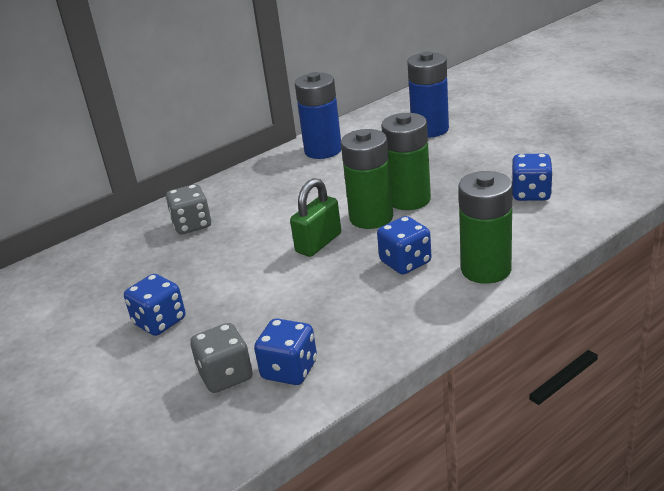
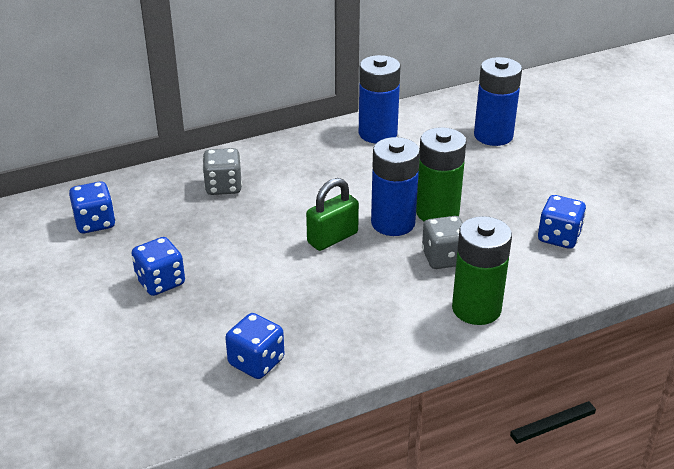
camera: 10 degrees right, 5 degrees up
grey dice [190,323,253,393] -> grey dice moved to [422,216,463,269]
green battery [341,129,393,229] -> blue battery [371,137,420,236]
blue dice [377,216,432,274] -> blue dice moved to [69,181,115,233]

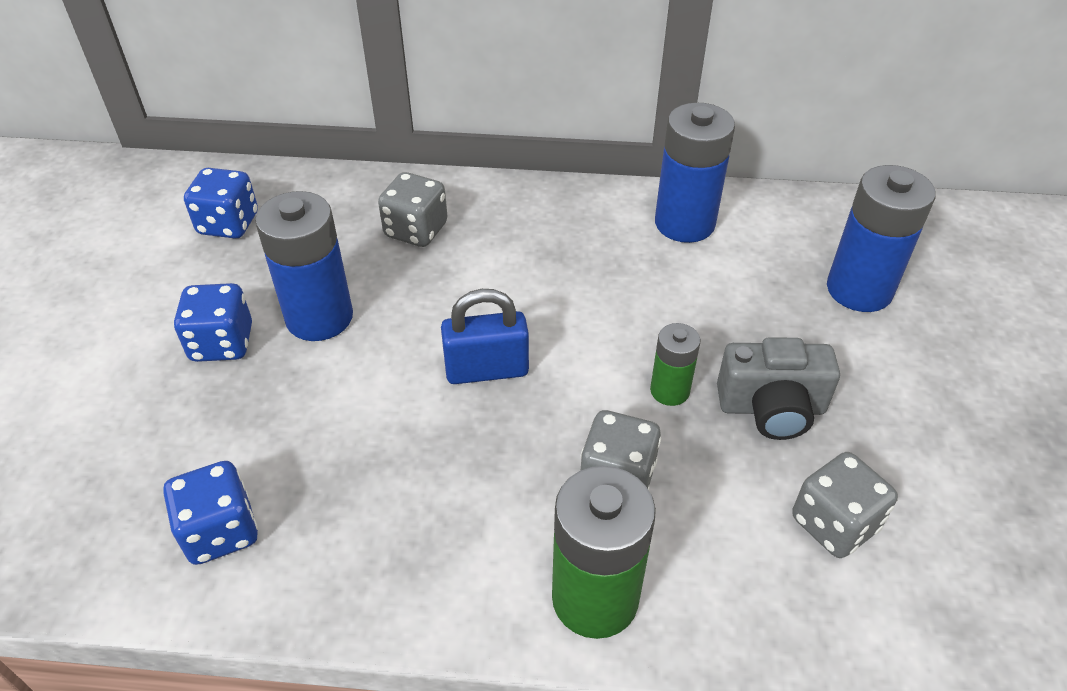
camera: 30 degrees right, 10 degrees up
green padlock [306,178,359,251] -> blue padlock [441,289,529,384]
blue battery [371,137,420,236] -> blue battery moved to [255,191,353,341]
green battery [416,127,466,222] -> green battery [650,323,701,406], size x0.55
blue dice [538,195,586,249] -> grey dice [792,452,898,558]
none -> grey camera [717,337,840,440]

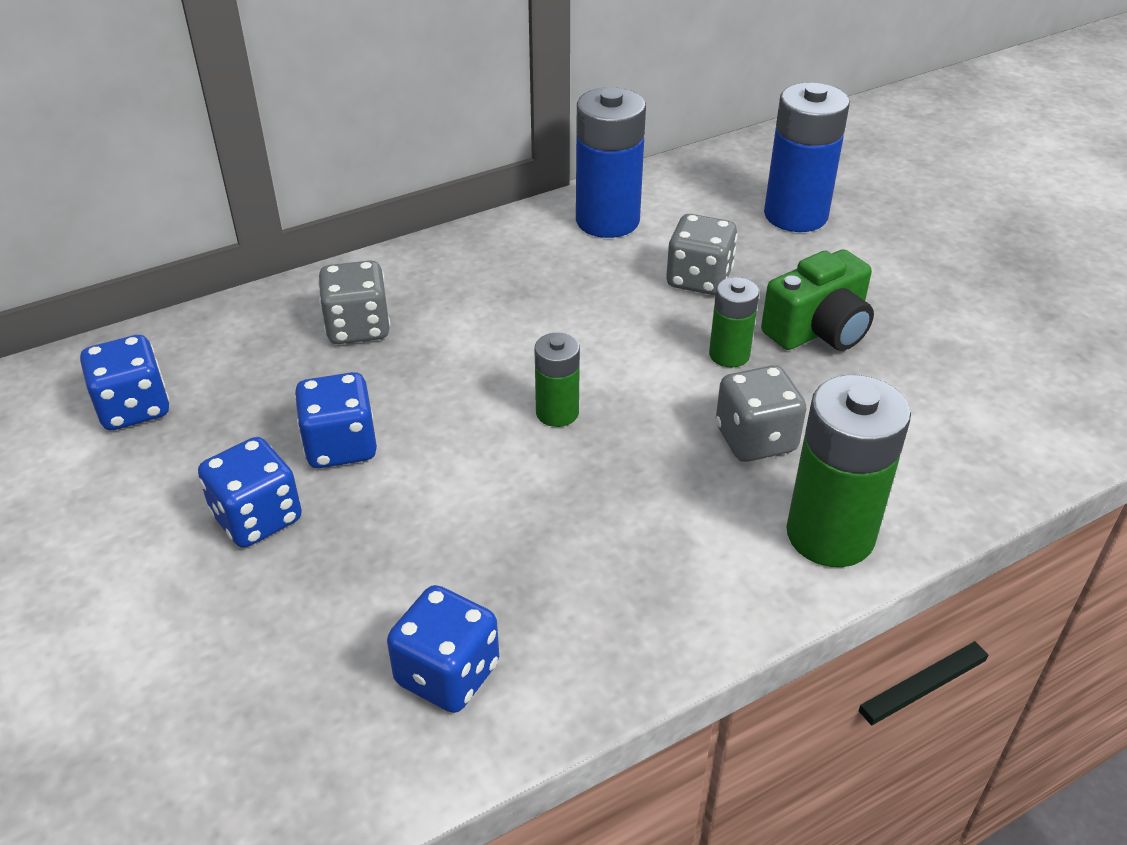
camera: 35 degrees left, 5 degrees down
blue battery [255,191,353,341] -> blue dice [294,372,377,468]
blue padlock [441,289,529,384] -> green battery [534,333,580,427]
grey camera [717,337,840,440] -> green camera [761,249,874,351]
grey dice [792,452,898,558] -> grey dice moved to [666,214,738,295]

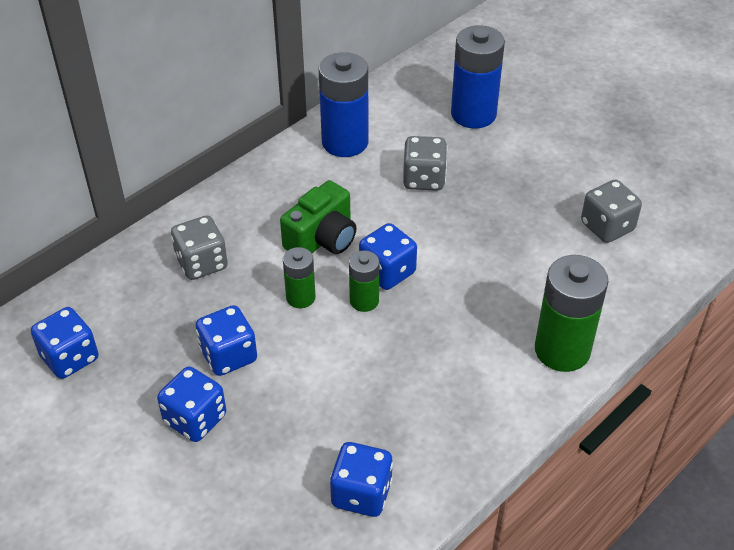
camera: 15 degrees left, 5 degrees up
green battery [709,277,759,368] -> green battery moved to [283,247,316,308]
grey dice [716,365,807,462] -> grey dice moved to [581,180,642,243]
green camera [761,249,874,351] -> green camera moved to [280,180,357,254]
none -> blue dice [359,223,417,290]

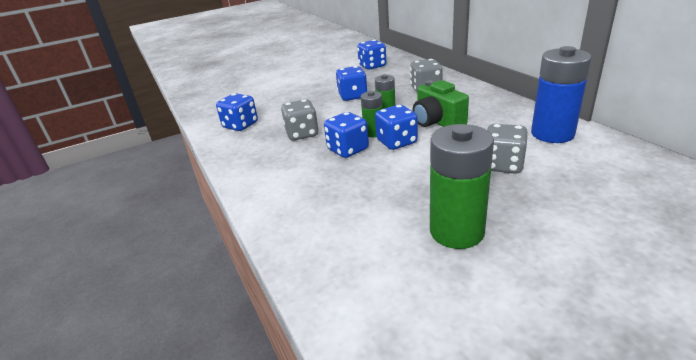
camera: 110 degrees right, 15 degrees down
blue dice [157,366,226,442] -> blue dice moved to [324,112,369,158]
blue battery [451,25,505,129] -> none
green battery [535,255,609,372] -> green battery moved to [430,124,494,249]
grey dice [581,180,642,243] -> grey dice moved to [281,99,319,141]

